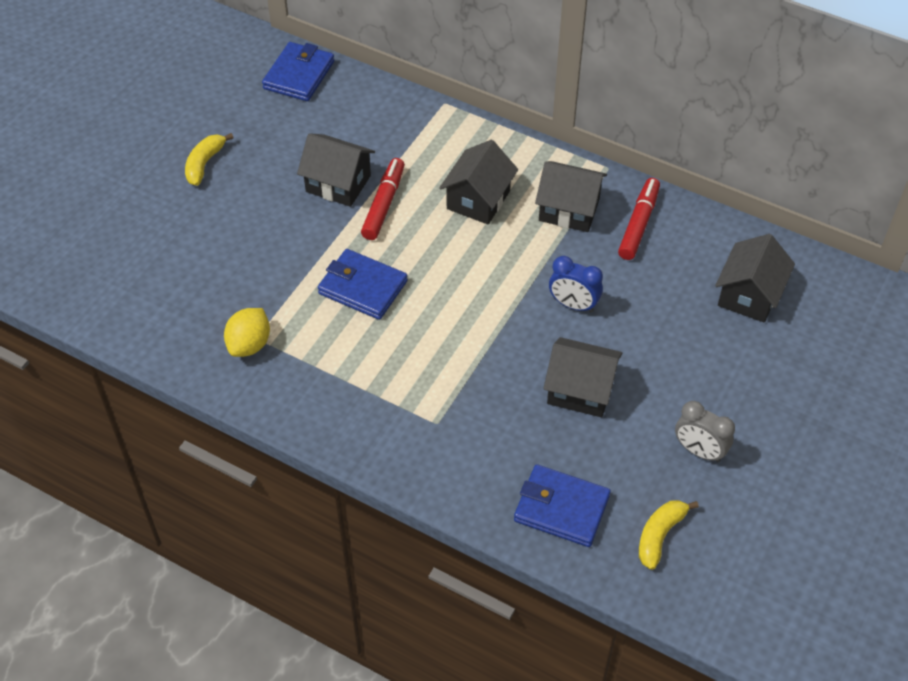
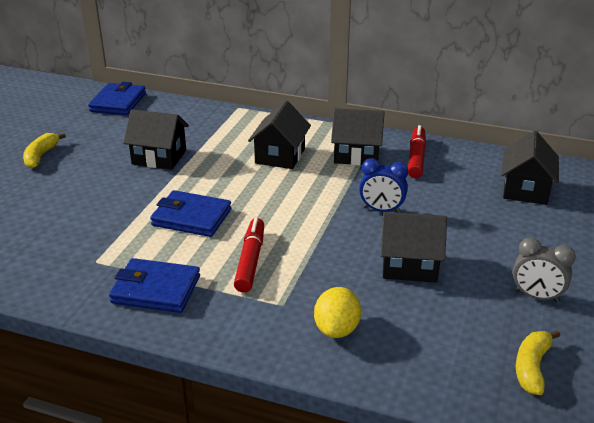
camera: 10 degrees left, 20 degrees down
yellow lemon [224,308,270,357] -> yellow lemon moved to [314,287,361,338]
red marker [361,158,405,240] -> red marker moved to [234,218,264,293]
blue wallet [514,464,611,547] -> blue wallet moved to [109,258,200,313]

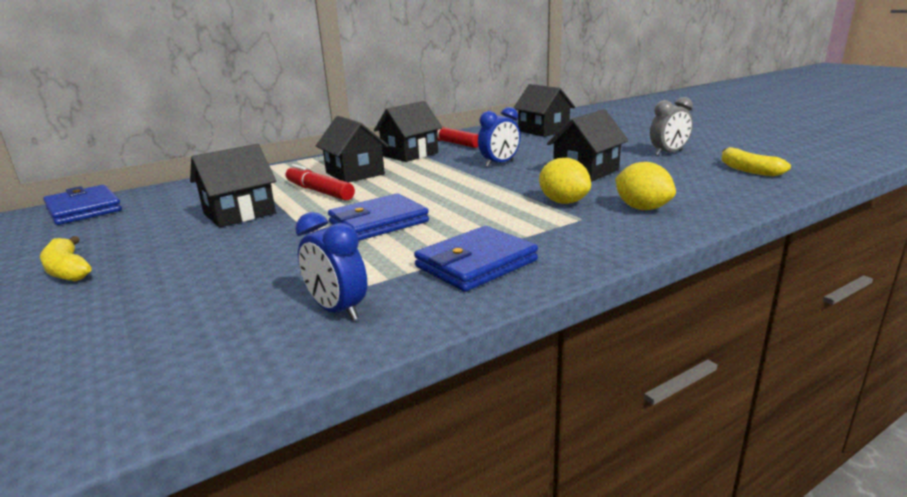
camera: 50 degrees left, 10 degrees down
red marker [234,218,264,293] -> red marker moved to [286,164,355,201]
none -> blue clock [295,212,367,321]
none -> yellow lemon [539,158,591,204]

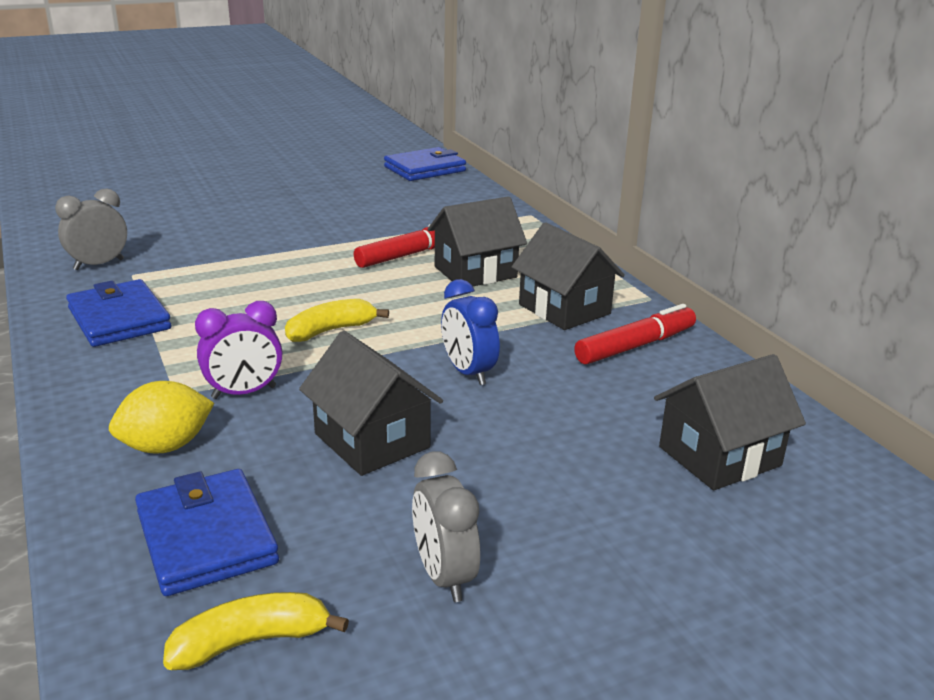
camera: 95 degrees right, 5 degrees up
yellow banana [40,236,92,281] -> yellow banana moved to [285,299,389,342]
black house [190,144,276,227] -> none
blue clock [295,212,367,321] -> grey clock [55,188,127,270]
blue wallet [328,193,429,241] -> blue wallet moved to [135,469,279,596]
yellow lemon [539,158,591,204] -> purple clock [195,301,282,399]

